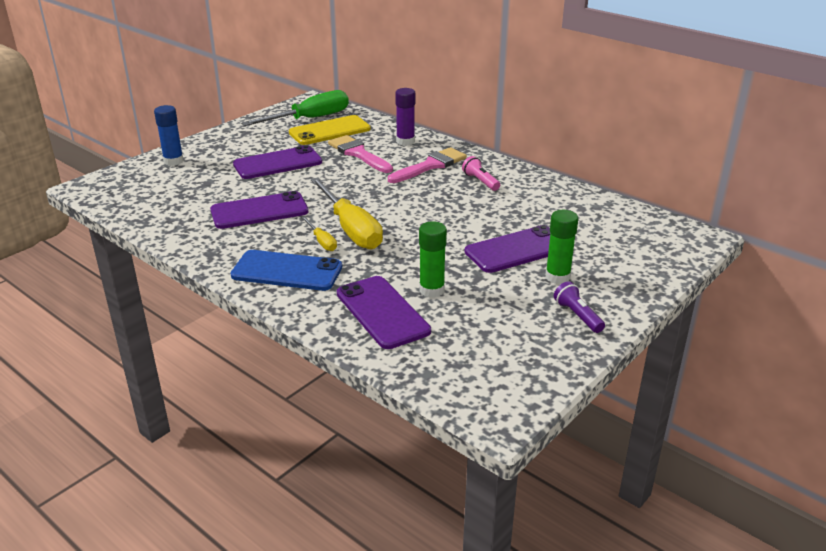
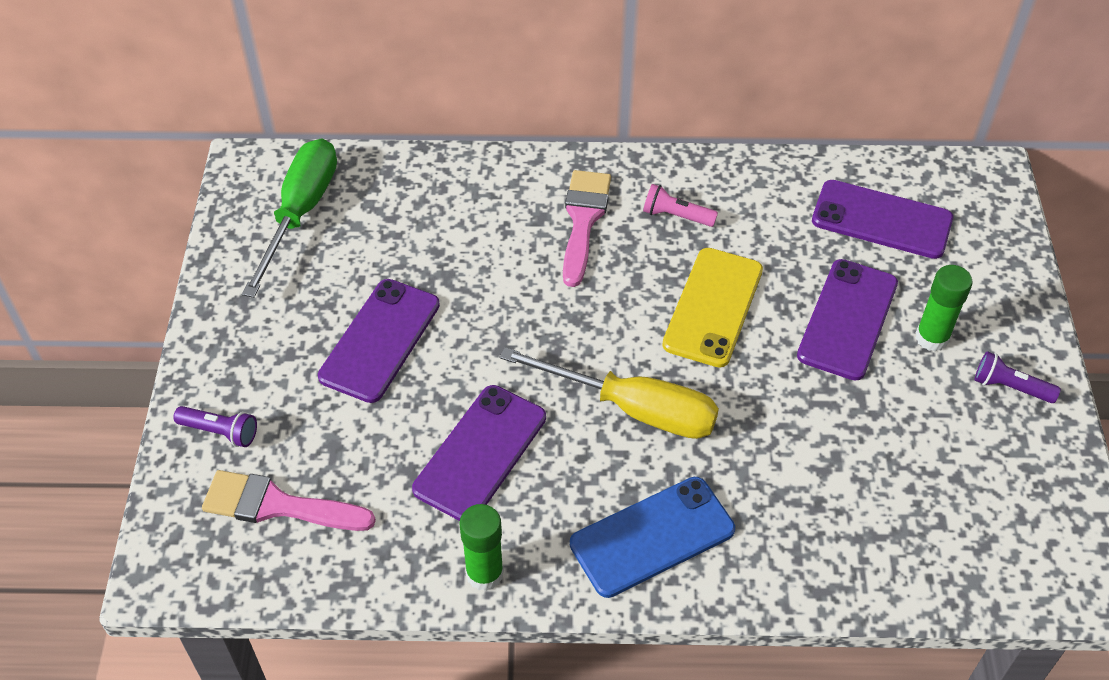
camera: 40 degrees left, 20 degrees up
blue glue stick [154,105,184,166] -> purple flashlight [174,406,257,447]
yellow phone [289,115,371,145] -> yellow phone moved to [662,248,763,368]
yellow screwdriver [302,217,337,251] -> none
pink brush [328,135,393,173] -> pink brush moved to [202,470,376,531]
purple phone [337,276,431,349] -> purple phone moved to [812,180,953,259]
purple glue stick [395,88,415,146] -> none
green glue stick [419,221,447,298] -> green glue stick moved to [459,504,504,591]

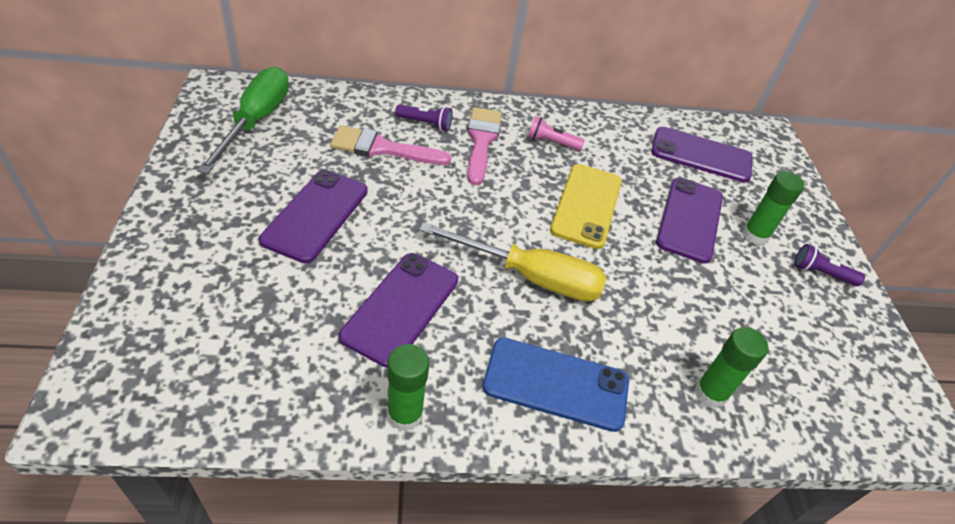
camera: 10 degrees left, 5 degrees down
purple flashlight [174,406,257,447] -> purple flashlight moved to [395,104,453,131]
pink brush [202,470,376,531] -> pink brush moved to [330,125,451,165]
blue phone [570,477,735,598] -> blue phone turned 45 degrees clockwise [483,338,629,432]
none -> green glue stick [694,327,769,408]

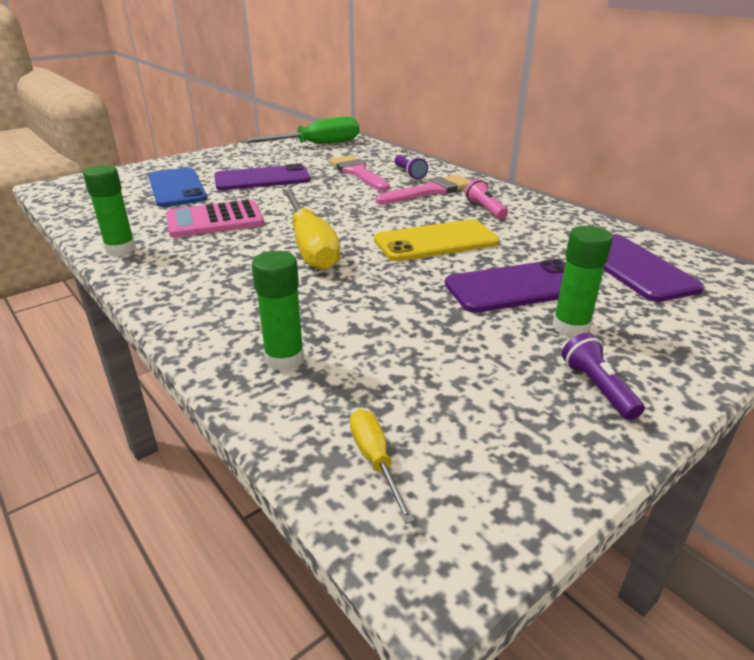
camera: 60 degrees right, 15 degrees down
purple phone [339,253,458,368] -> pink calculator [166,200,264,238]
blue phone [483,338,629,432] -> blue phone moved to [148,168,208,207]
none -> yellow screwdriver [350,409,415,524]

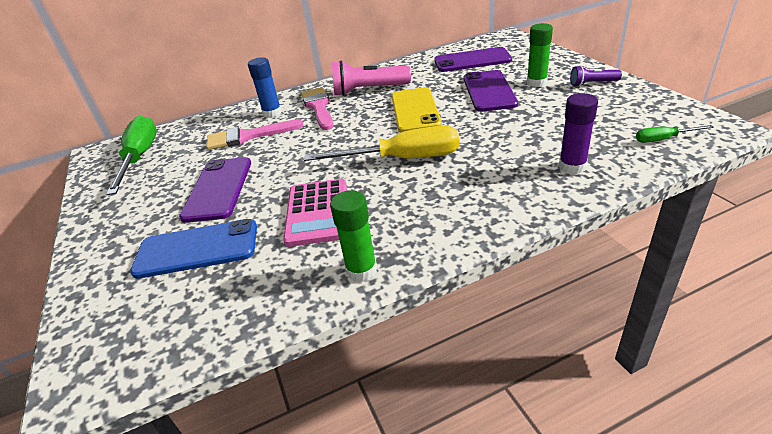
camera: 70 degrees left, 5 degrees up
green glue stick [252,251,304,371] -> purple glue stick [559,93,598,174]
yellow screwdriver [350,409,415,524] -> green screwdriver [636,125,714,143]
purple flashlight [395,155,428,179] -> blue glue stick [248,57,282,118]
pink flashlight [465,179,508,219] -> pink flashlight [332,61,411,96], size x1.83

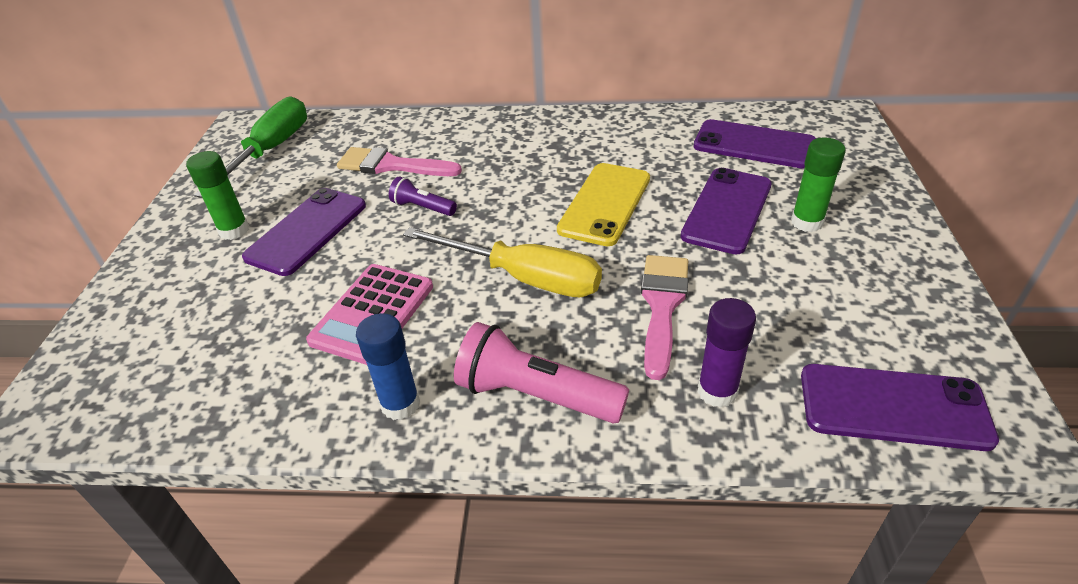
camera: 25 degrees right, 5 degrees up
blue phone [130,219,257,279] -> none
blue glue stick [248,57,282,118] -> blue glue stick moved to [356,313,420,420]
pink brush [301,87,333,130] -> pink brush moved to [641,255,688,380]
green glue stick [330,190,377,282] -> green glue stick moved to [186,151,249,240]
pink flashlight [332,61,411,96] -> pink flashlight moved to [454,322,629,424]
purple flashlight [570,66,622,87] -> purple flashlight moved to [389,177,457,216]
green screwdriver [636,125,714,143] -> purple phone [801,364,999,451]

